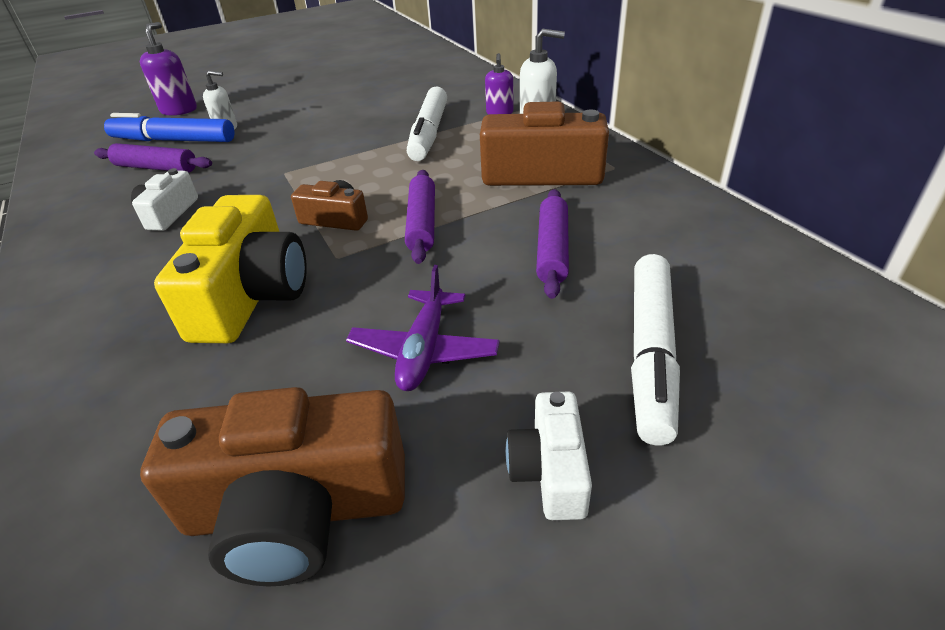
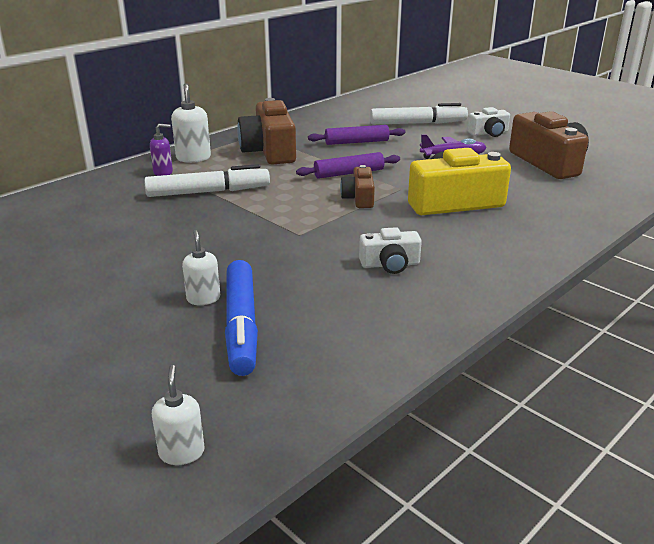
camera: 110 degrees left, 10 degrees down
purple rolling pin [94,143,212,173] -> none
purple soap dispenser [140,22,197,116] -> none
none -> white soap dispenser [152,365,205,465]

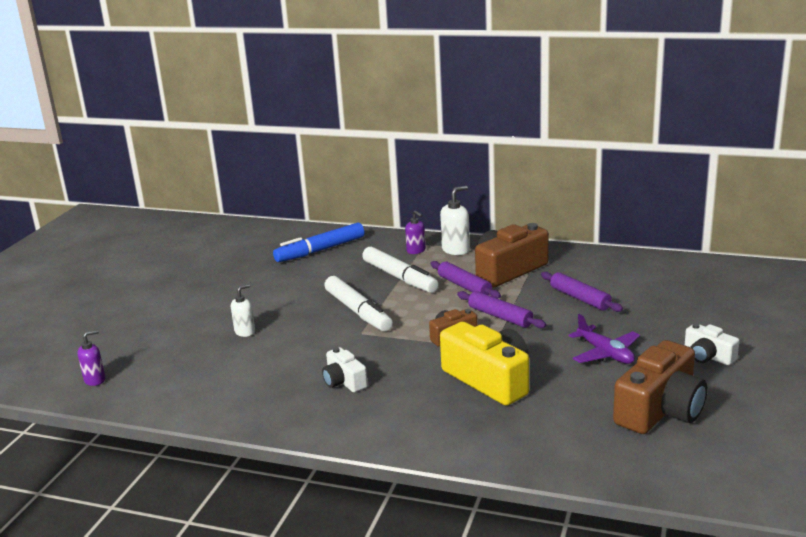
camera: 65 degrees right, 5 degrees down
white soap dispenser [152,365,205,465] -> purple soap dispenser [77,330,106,386]
blue marker [225,260,258,376] -> blue marker moved to [273,222,364,262]
white marker [370,103,468,125] -> white marker moved to [324,276,393,332]
none -> purple rolling pin [430,261,501,299]

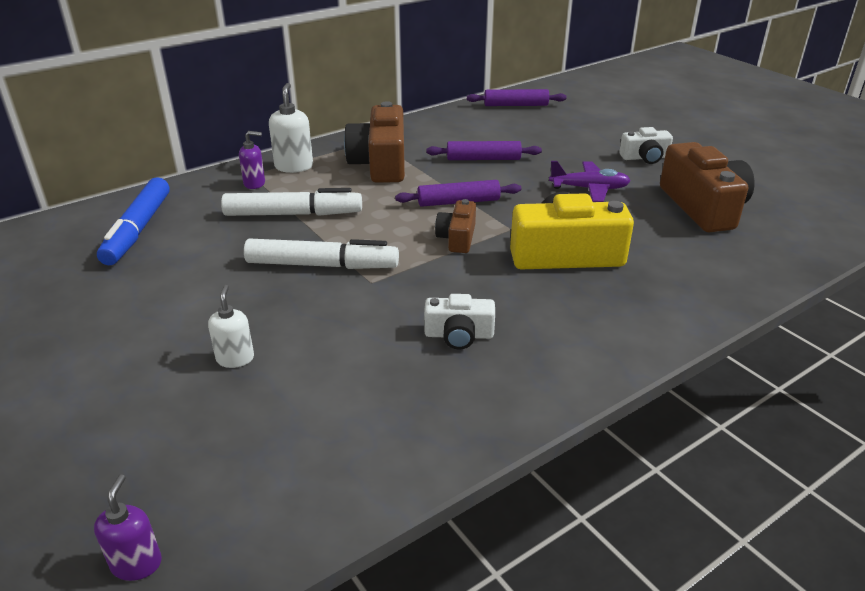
camera: 55 degrees left, 10 degrees up
purple rolling pin [430,261,501,299] -> purple rolling pin moved to [467,89,567,106]

